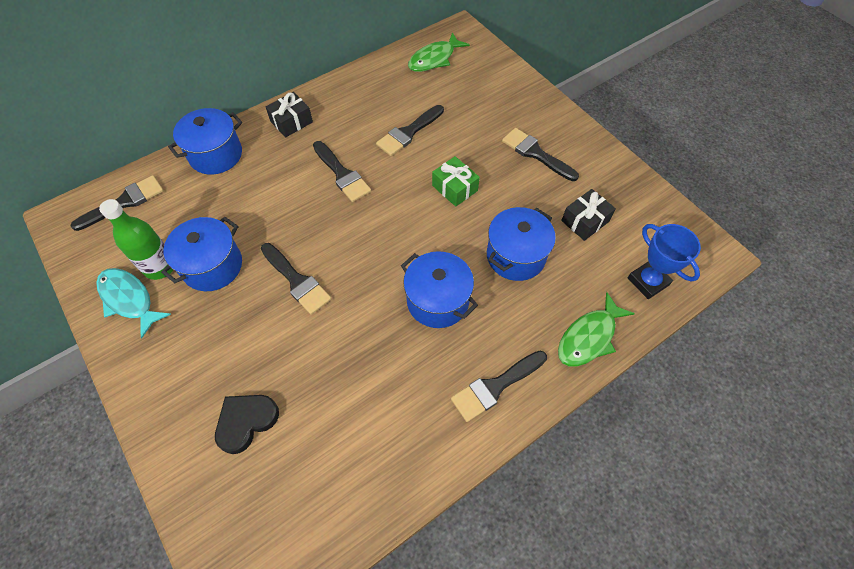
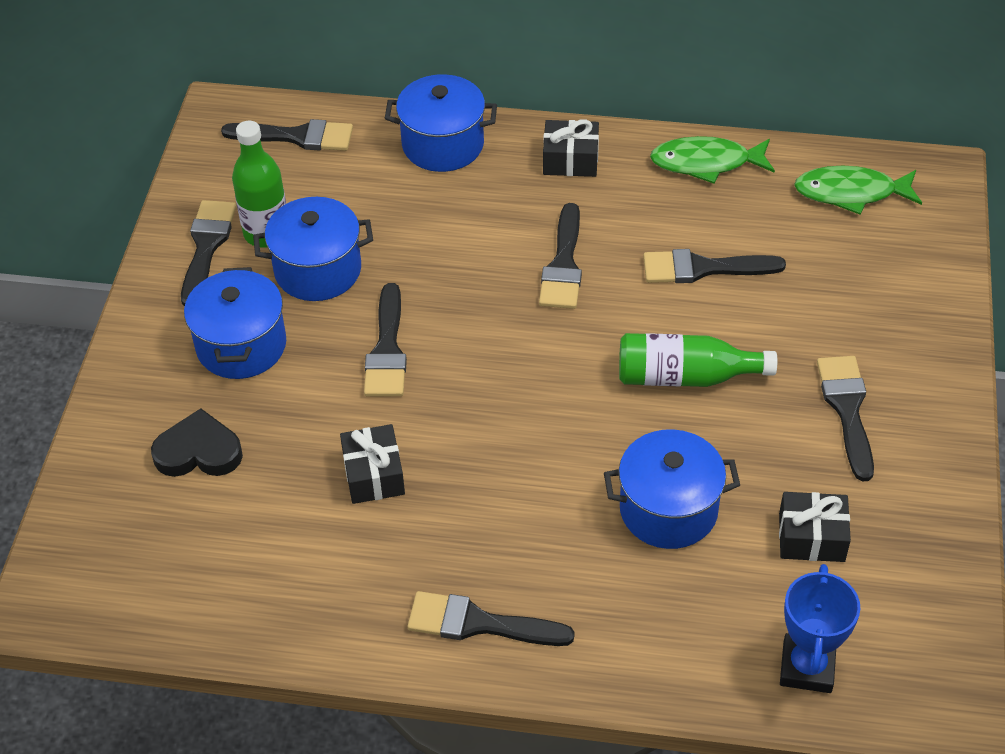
camera: 45 degrees right, 10 degrees down
turquoise fish [96,268,171,338] -> black brush [181,200,237,306]
blue pot [401,251,478,328] -> blue pot moved to [184,267,286,379]
green gift [432,156,480,207] -> green bottle [619,333,777,387]
green fish [558,292,635,367] -> green fish moved to [650,136,775,184]
none -> black gift [340,424,405,504]

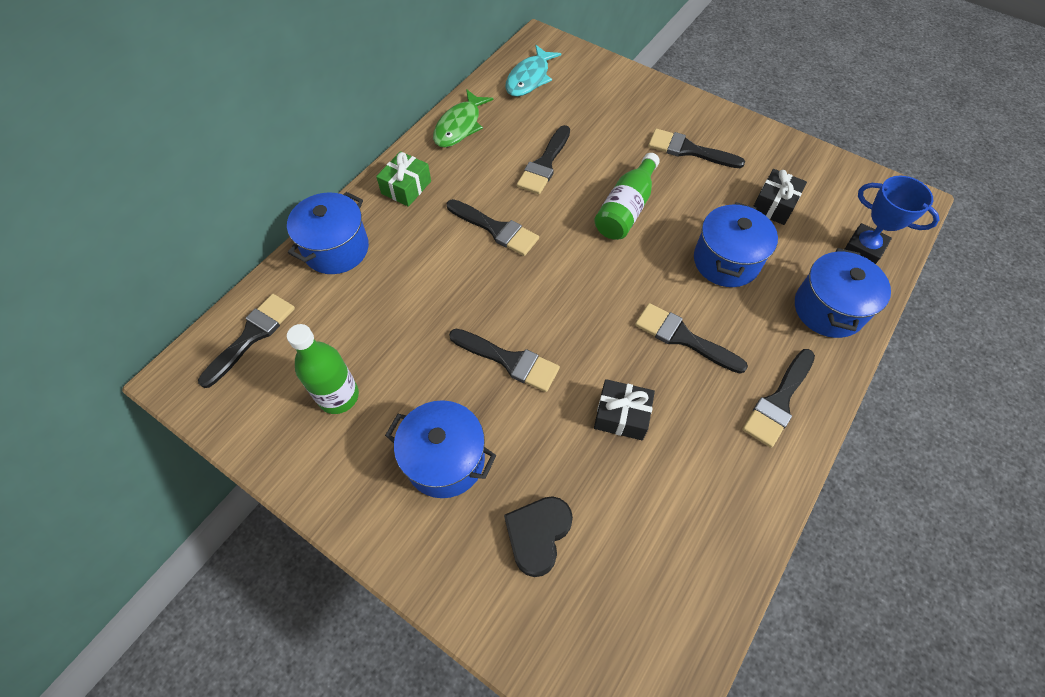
camera: 65 degrees left, 10 degrees up
black brush [181,200,237,306] -> black brush moved to [635,303,748,374]
blue pot [253,197,373,301] -> blue pot moved to [795,248,891,338]
black gift [543,119,599,177] -> green gift [376,151,431,207]
green fish [794,166,922,214] -> turquoise fish [506,45,561,97]

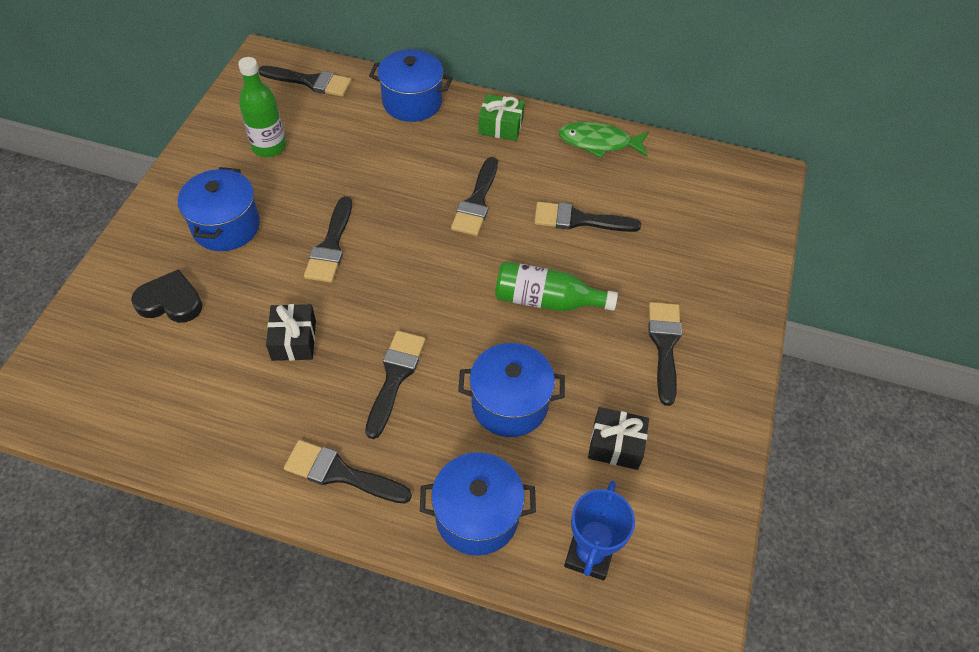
camera: 70 degrees right, 5 degrees down
turquoise fish [506,45,561,97] -> none

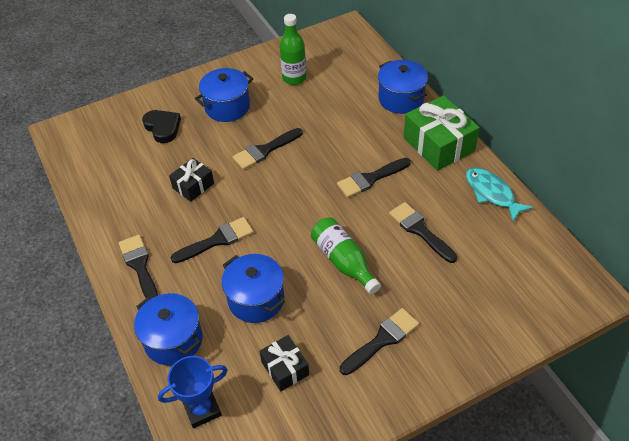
camera: 50 degrees right, 5 degrees down
black brush [258,66,352,97] -> none
green gift [478,94,525,141] -> green gift [404,95,480,171], size x1.79
green fish [558,122,649,158] -> turquoise fish [466,168,533,221]

